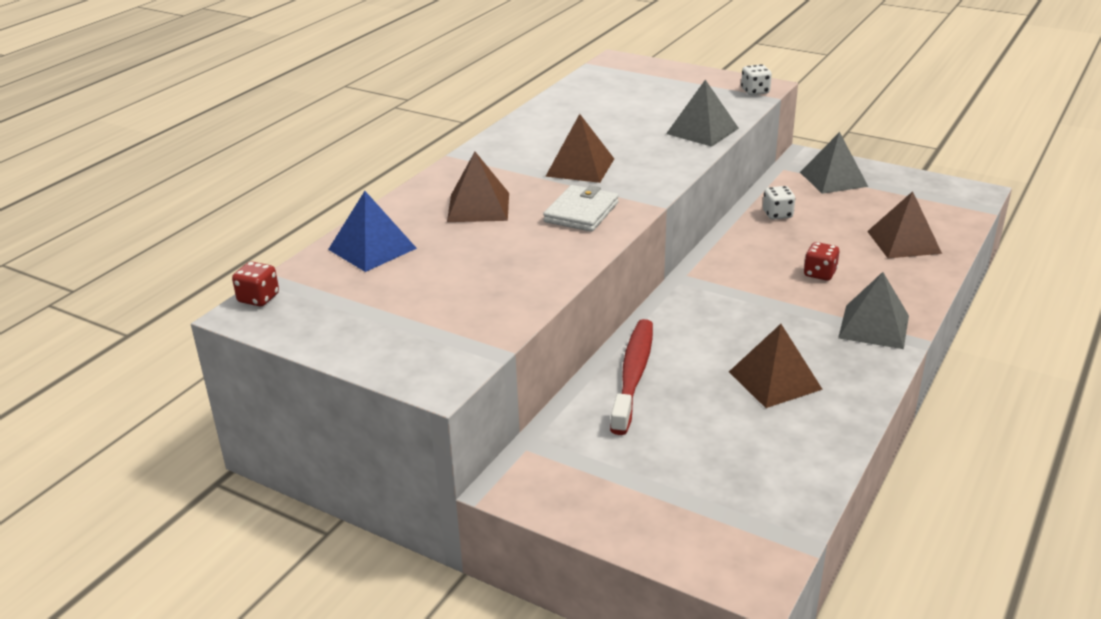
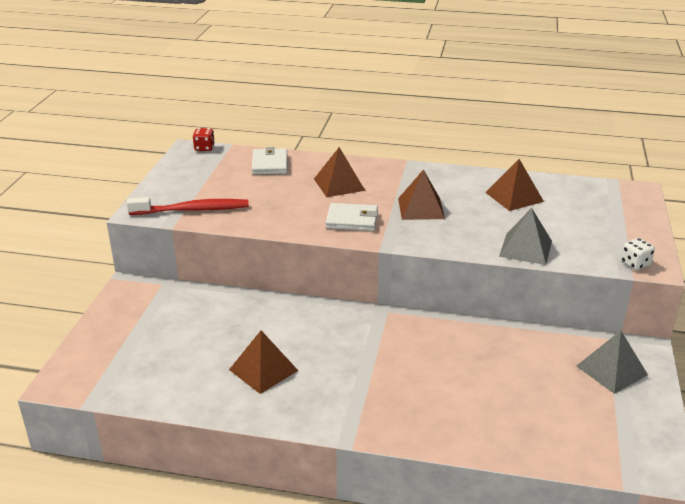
camera: 70 degrees right, 0 degrees up
blue pyramid [328,191,417,272] -> white wallet [252,147,287,175]
red toothbrush [610,319,653,435] -> red toothbrush moved to [127,197,249,215]
white dice [763,186,795,220] -> none
red dice [804,242,839,281] -> none
grey pyramid [838,272,909,349] -> none
brown pyramid [867,191,942,258] -> brown pyramid moved to [485,159,544,211]

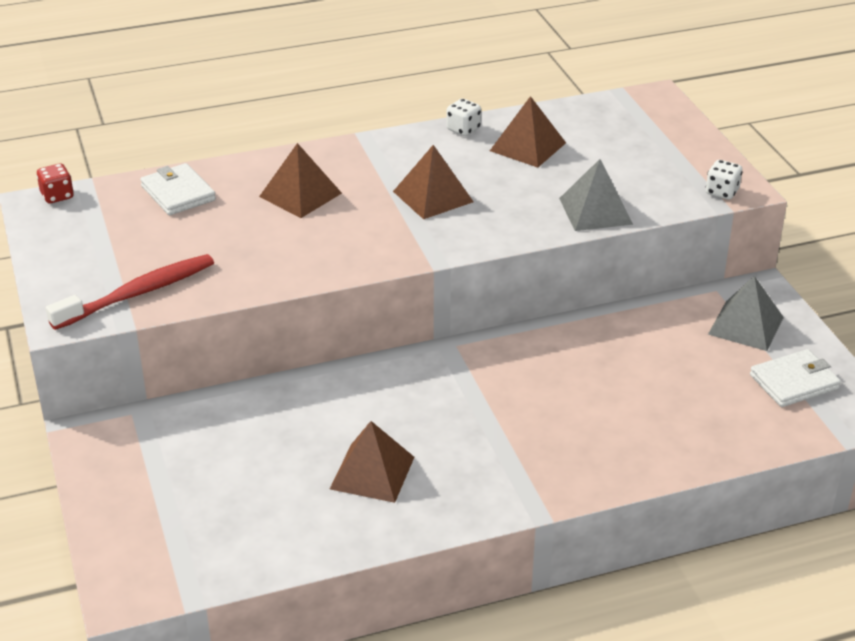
camera: 30 degrees left, 5 degrees up
white wallet [326,203,378,231] -> white wallet moved to [750,349,841,407]
none -> white dice [446,99,481,136]

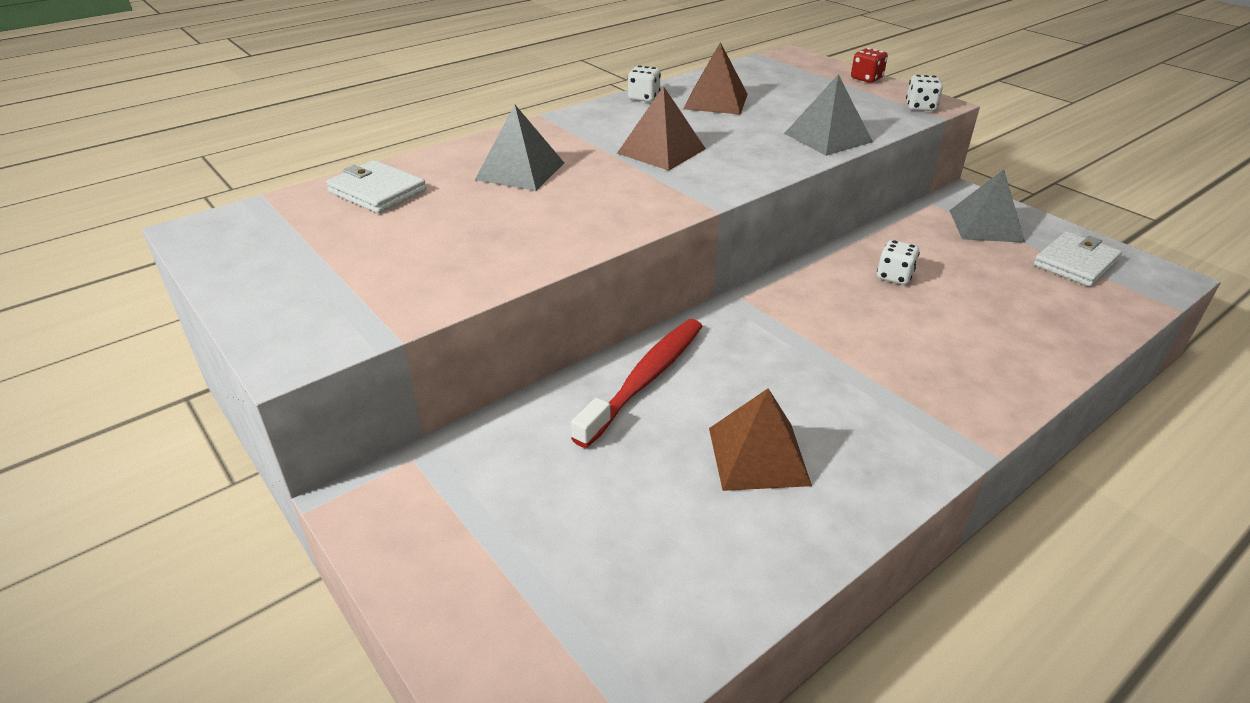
camera: 20 degrees left, 0 degrees up
red dice [36,164,74,203] -> red dice moved to [851,48,888,83]
red toothbrush [46,254,214,330] -> red toothbrush moved to [571,319,703,448]
brown pyramid [259,143,342,218] -> grey pyramid [475,104,564,191]
none -> white dice [877,240,920,285]

